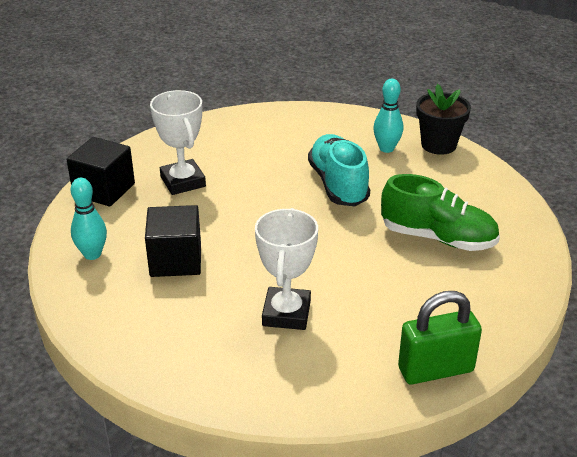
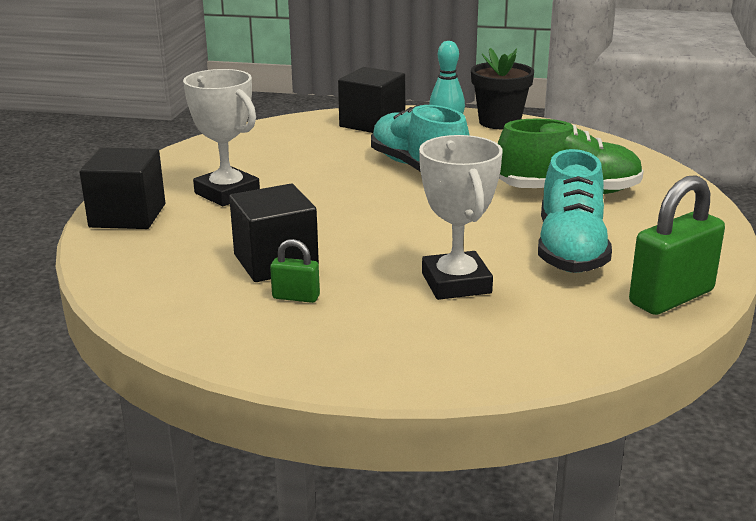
camera: 20 degrees left, 10 degrees down
turquoise bowling pin [71,178,107,260] -> none
none -> green padlock [270,239,320,303]
none -> black cube [338,67,405,133]
none -> turquoise shoe [538,149,612,273]

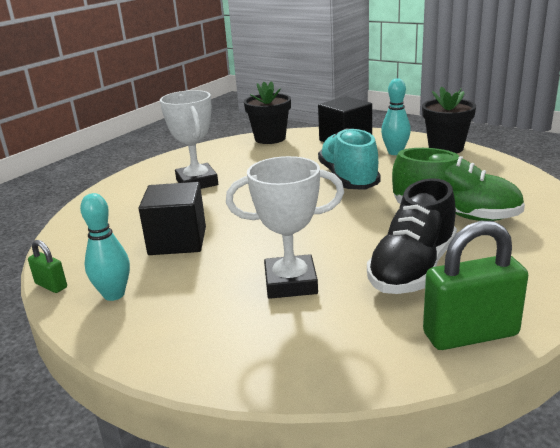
camera: 25 degrees right, 0 degrees up
black cube [79,148,165,229] -> none
green padlock [270,239,320,303] -> green padlock moved to [28,240,67,293]
white trophy [419,135,503,300] -> white trophy turned 75 degrees clockwise [226,156,344,299]
turquoise shoe [538,149,612,273] -> black shoe [367,178,457,294]
none -> turquoise bowling pin [80,193,130,301]
none -> black flower pot [244,81,291,144]

